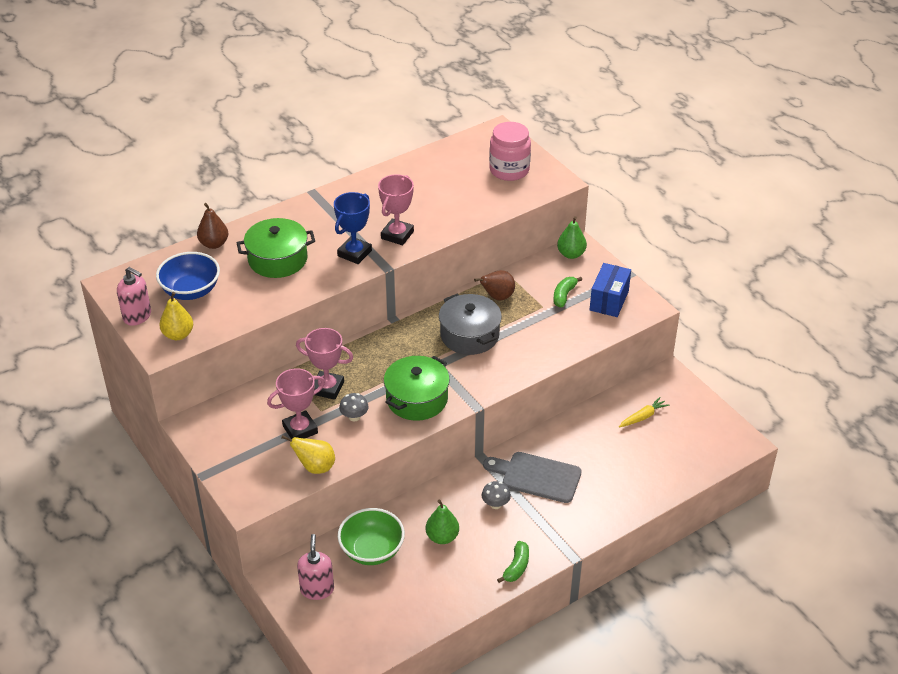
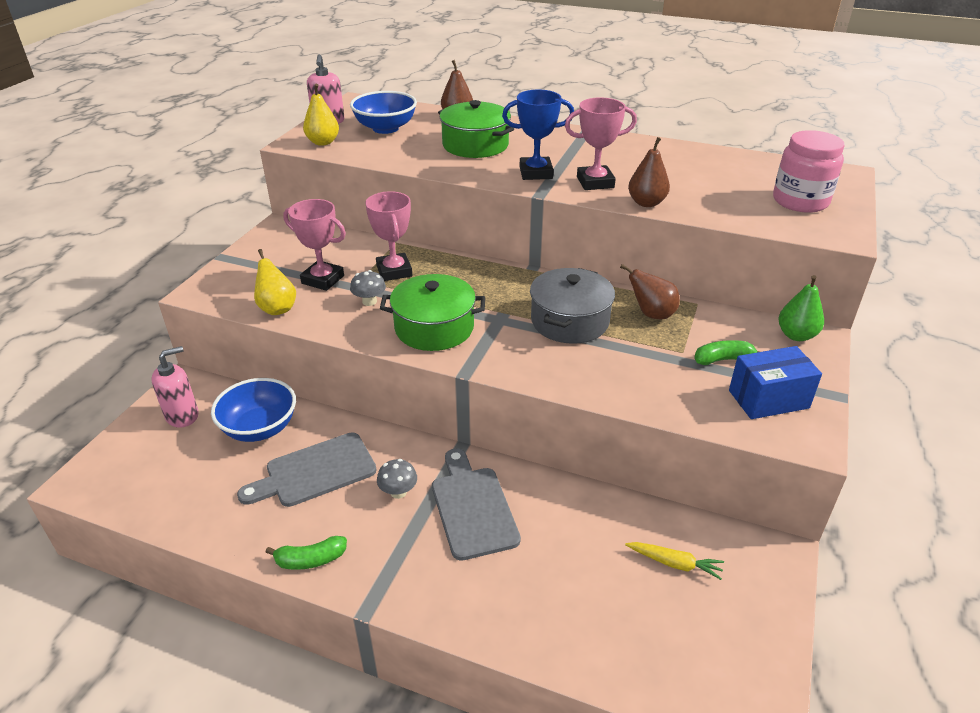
camera: 55 degrees right, 5 degrees down
green bowl [338,508,405,565] -> blue bowl [211,378,296,442]
green pear [426,499,459,544] -> grey cutting board [237,432,376,507]
none -> brown pear [628,137,670,207]

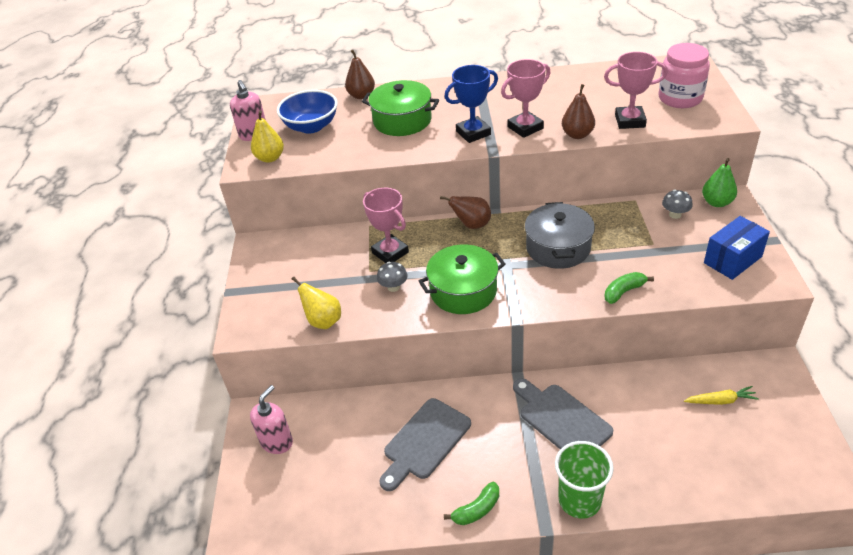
camera: 20 degrees left, 5 degrees up
blue bowl [211,378,296,442] -> none
pink trophy [283,199,346,291] -> pink trophy moved to [604,52,668,129]
grey mushroom [377,459,417,499] -> grey mushroom moved to [662,190,693,219]
brown pear [620,264,680,319] -> brown pear moved to [440,196,491,229]
green banana [694,340,760,365] -> green banana moved to [604,272,654,304]
none -> green cup [555,441,614,519]

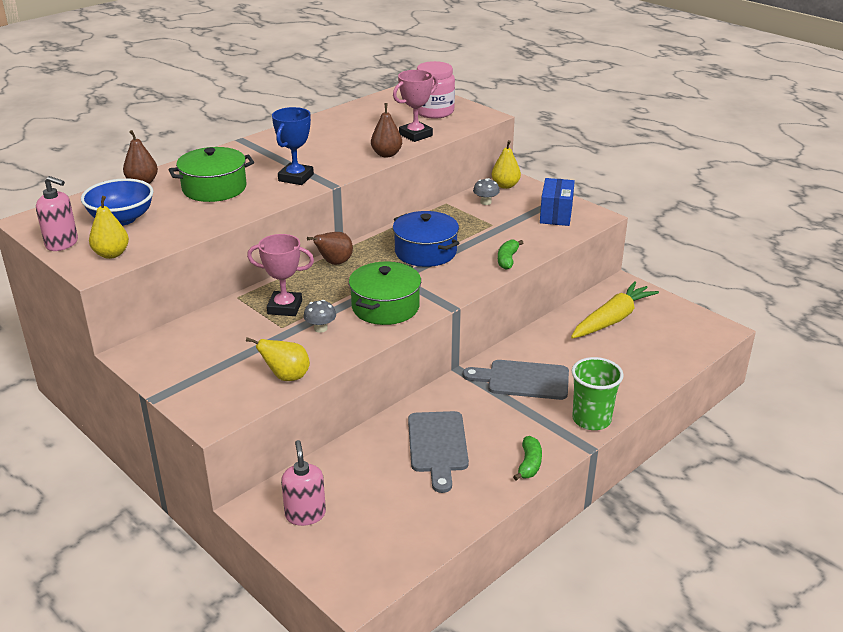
camera: 45 degrees left, 10 degrees down
pink trophy [501,59,550,138] -> none
grey pot [525,202,595,269] -> blue pot [393,211,459,267]
yellow carrot [684,386,759,405] -> yellow carrot [571,281,659,339], size x2.02
green pear [702,158,737,207] -> yellow pear [492,140,521,189]

